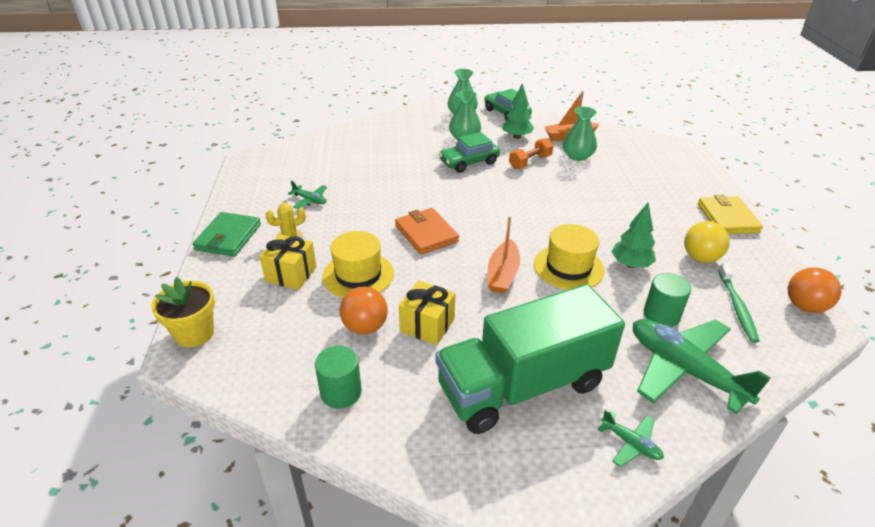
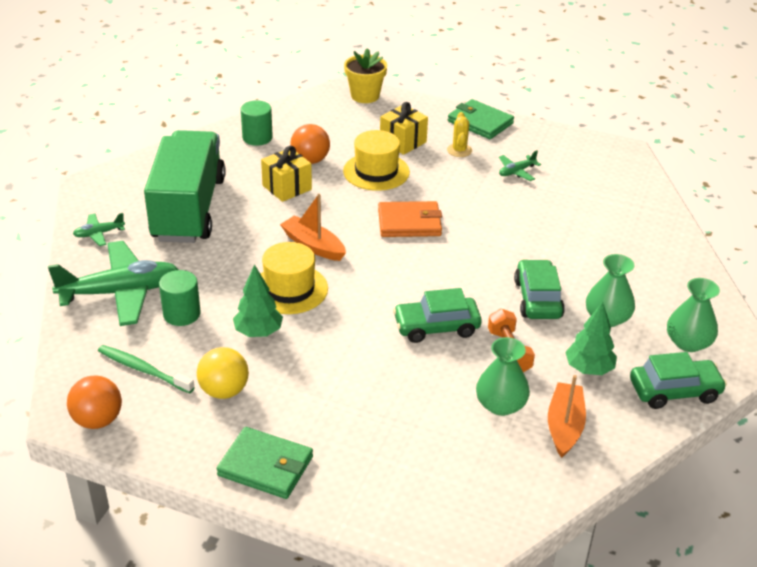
camera: 115 degrees right, 0 degrees up
yellow wallet [698,195,763,234] -> green wallet [217,427,313,499]
none -> green car [393,288,482,343]

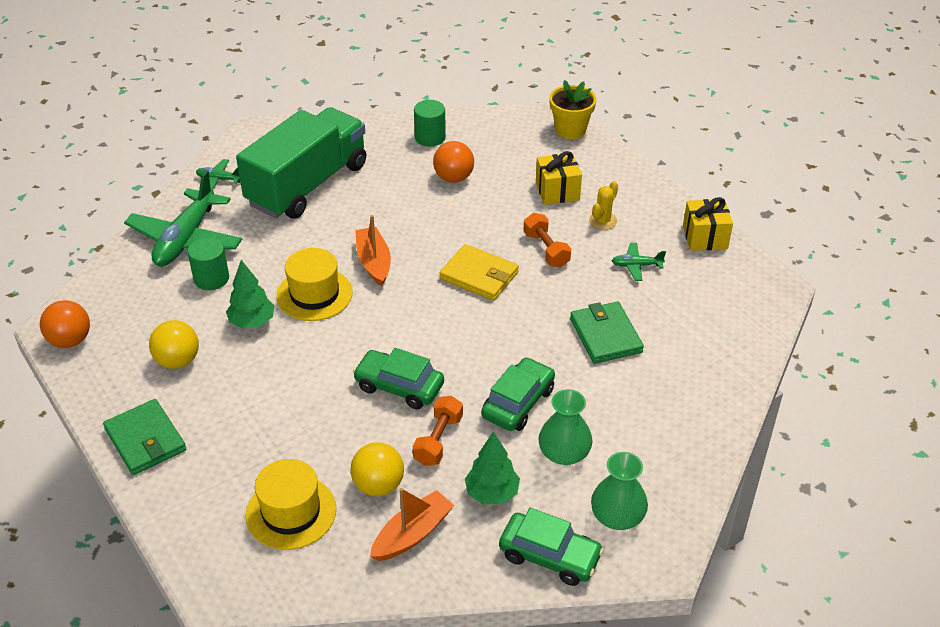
camera: 35 degrees right, 5 degrees up
green plane [48,241,178,326] -> green plane turned 90 degrees clockwise [124,170,242,266]
green toothbrush [98,345,195,393] -> none
yellow gift [261,146,312,202] -> yellow gift moved to [683,197,733,251]
yellow hat [343,130,410,191] -> yellow hat moved to [245,459,336,550]
orange wallet [378,201,442,237] -> yellow wallet [440,244,519,301]
green wallet [448,99,514,139] -> green wallet moved to [570,302,644,364]
green vase [476,337,530,416] -> yellow ball [350,442,404,496]
none -> orange dumbbell [524,213,571,268]

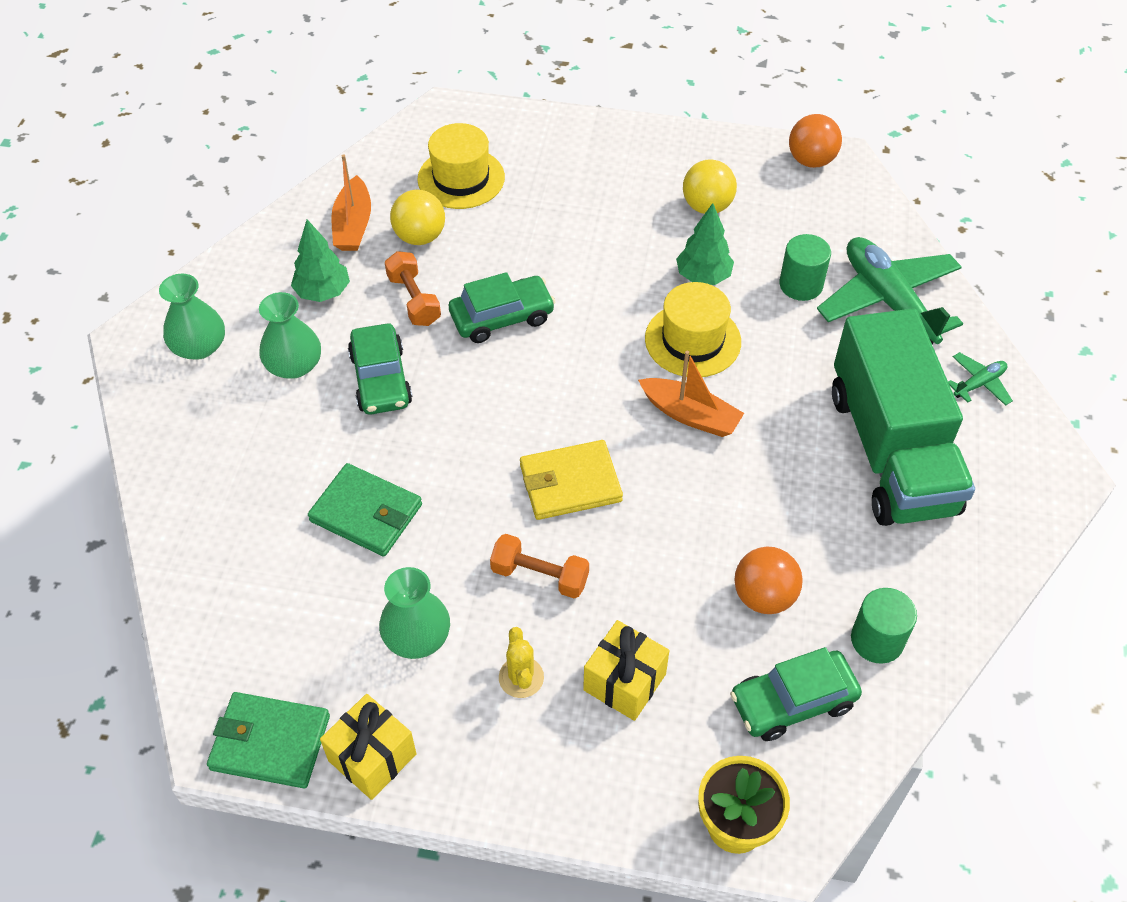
camera: 135 degrees right, 10 degrees up
green wallet [103,399,186,475] -> green wallet moved to [207,692,330,788]
green car [499,508,604,586] -> green car moved to [730,647,862,741]
green plane [612,243,666,281] -> green vase [379,567,450,659]

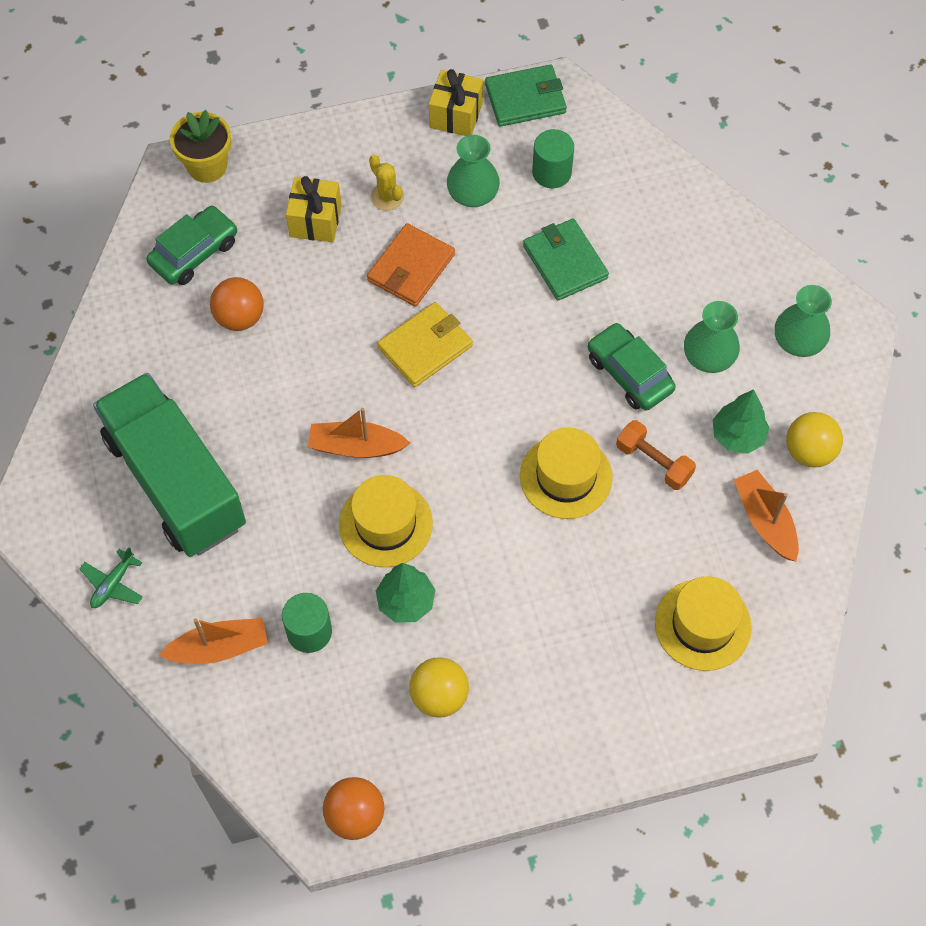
camera: 155 degrees right, 10 degrees up
green wallet [308,463,422,557] -> green wallet turned 60 degrees clockwise [523,218,609,301]
yellow ball [390,189,445,245] -> yellow ball moved to [786,412,843,468]
green car [449,272,555,343] -> yellow hat [520,427,613,519]
orange dumbbell [490,534,589,599] -> orange wallet [367,223,455,307]
green plane [817,237,963,344] -> orange boat [159,618,268,664]
green cylinder [851,588,917,664] -> green cylinder moved to [532,129,574,188]

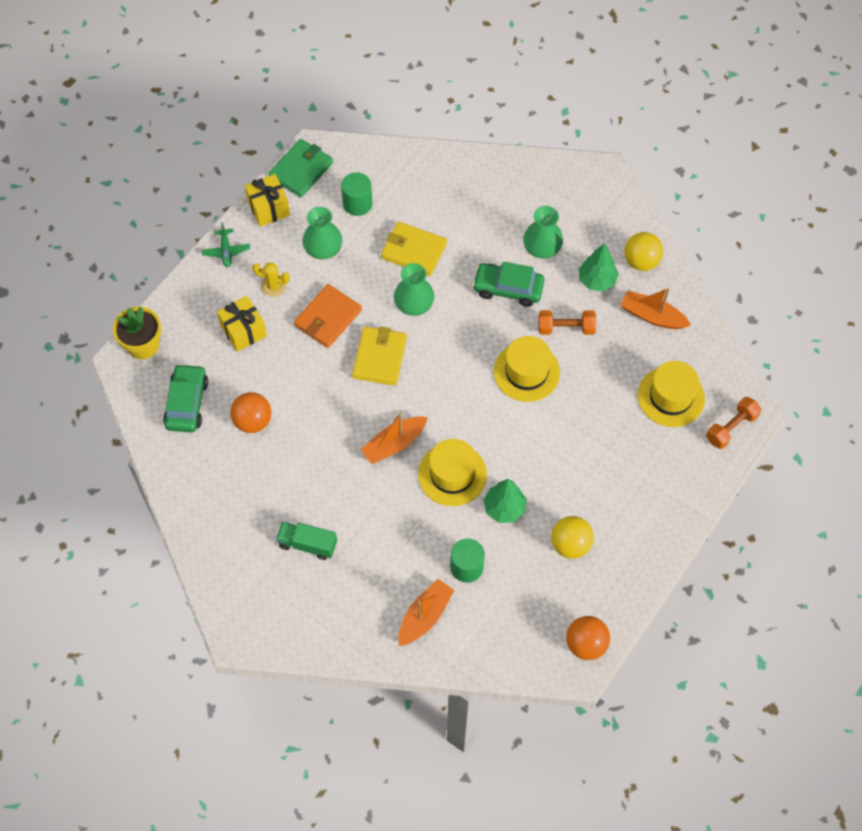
camera: 40 degrees left, 0 degrees up
green plane [79,547,143,608] -> green plane moved to [201,223,250,267]
green truck [93,373,246,557] -> green truck [276,522,337,560], size x0.42
orange wallet [367,223,455,307] -> orange wallet turned 45 degrees clockwise [294,284,362,348]
green wallet [523,218,609,301] -> yellow wallet [381,221,447,276]
green vase [775,285,832,357] -> green vase moved to [394,263,434,316]
none -> orange dumbbell [706,397,761,449]

